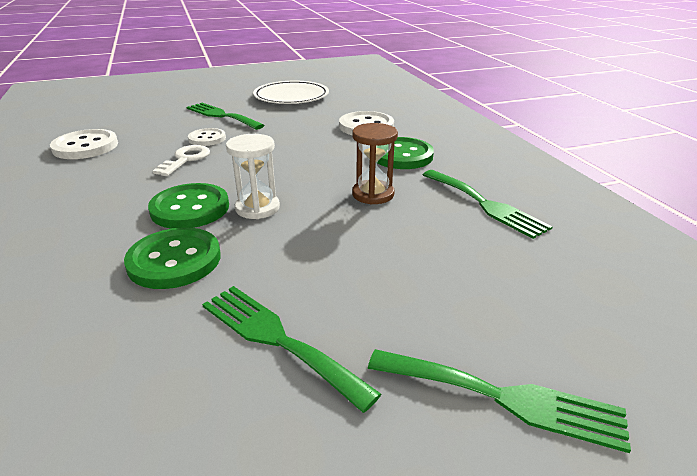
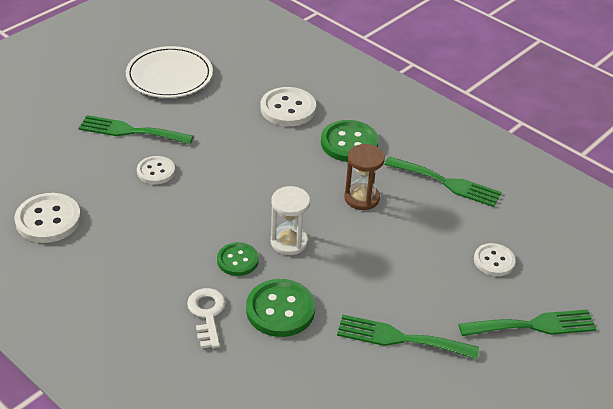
camera: 30 degrees left, 10 degrees up
green button [148,183,229,229] -> green button [217,242,259,276], size x0.63
white key [153,145,210,176] -> white key moved to [187,288,226,348]
none -> white button [474,243,516,276]

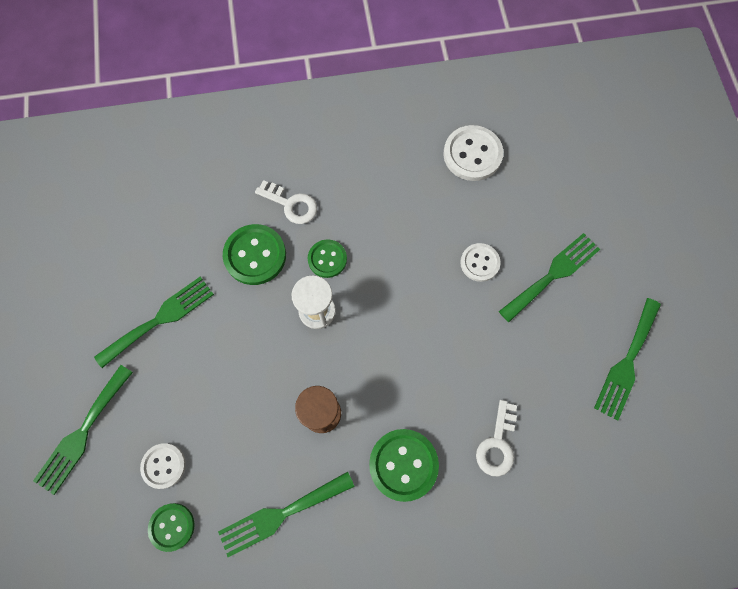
camera: 130 degrees right, 30 degrees up
white plate [126,46,213,98] -> green fork [594,298,661,420]
white button [260,87,316,126] -> white key [476,400,517,476]
none -> green button [148,503,195,552]

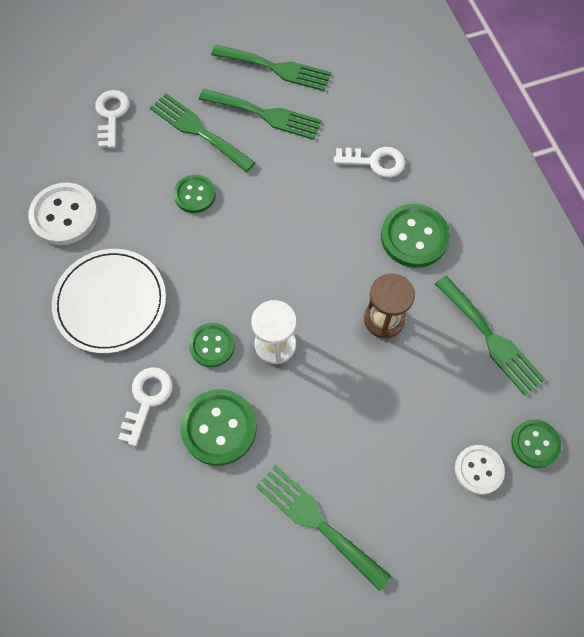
camera: 100 degrees left, 5 degrees down
green fork [33,365,133,495] -> green fork moved to [199,89,322,140]
white button [460,243,501,282] -> green button [173,175,216,213]
none -> white plate [52,249,166,353]
none -> white key [95,90,130,148]

